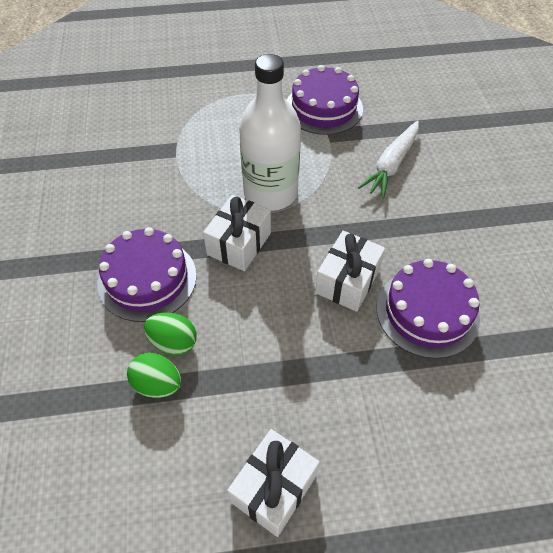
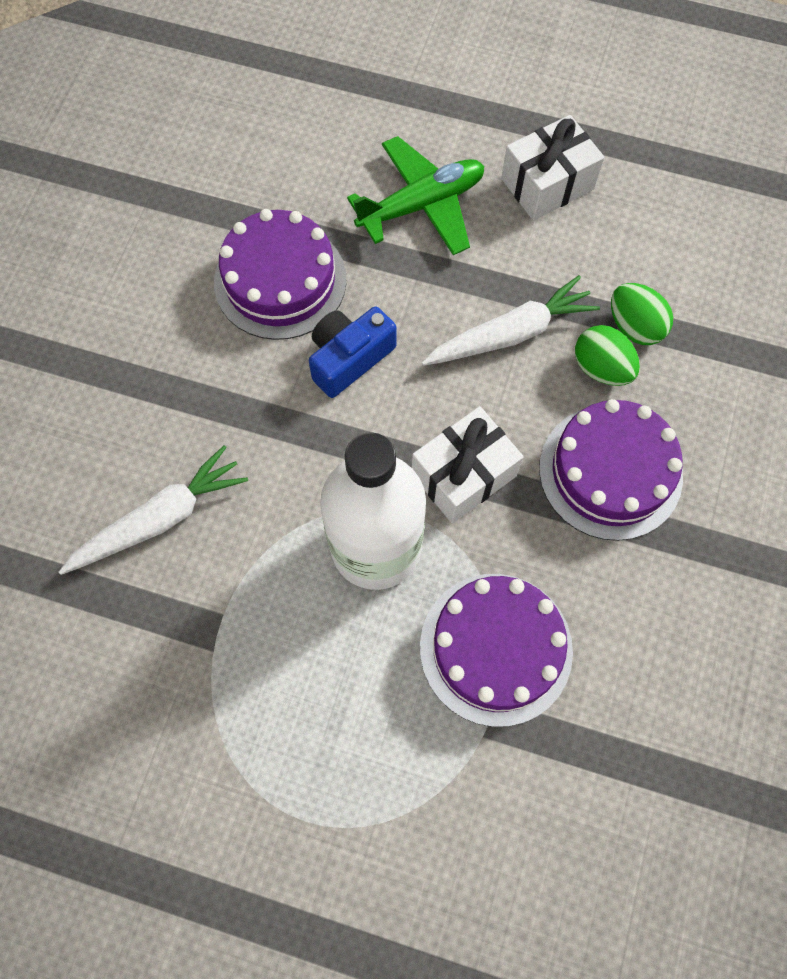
camera: 155 degrees left, 15 degrees up
purple cake [287,65,363,135] -> purple cake moved to [420,574,573,727]
white gift [315,230,385,312] -> blue camera [309,306,397,398]
none -> green plane [347,136,484,255]
none -> white carrot [422,275,600,366]

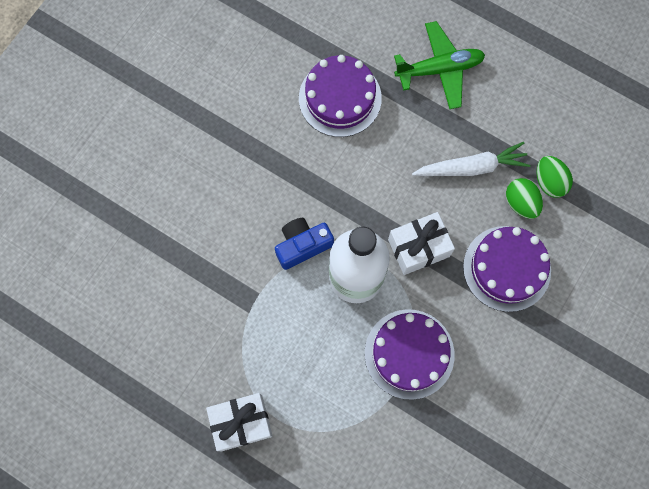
camera: 15 degrees right, 5 degrees up
white carrot [59,445,248,575] -> none
blue camera [309,306,397,398] -> blue camera moved to [275,218,334,270]
white gift [501,115,605,221] -> white gift moved to [206,393,273,451]

